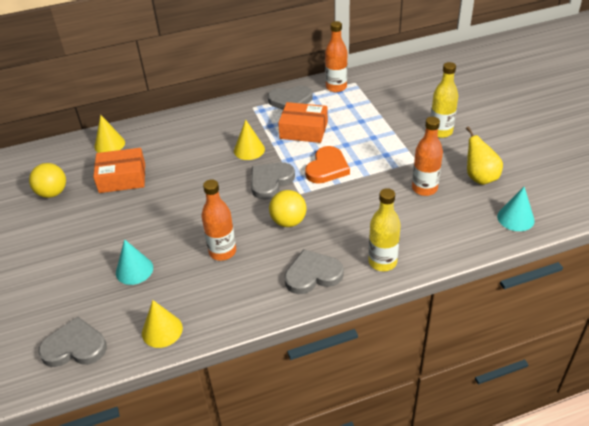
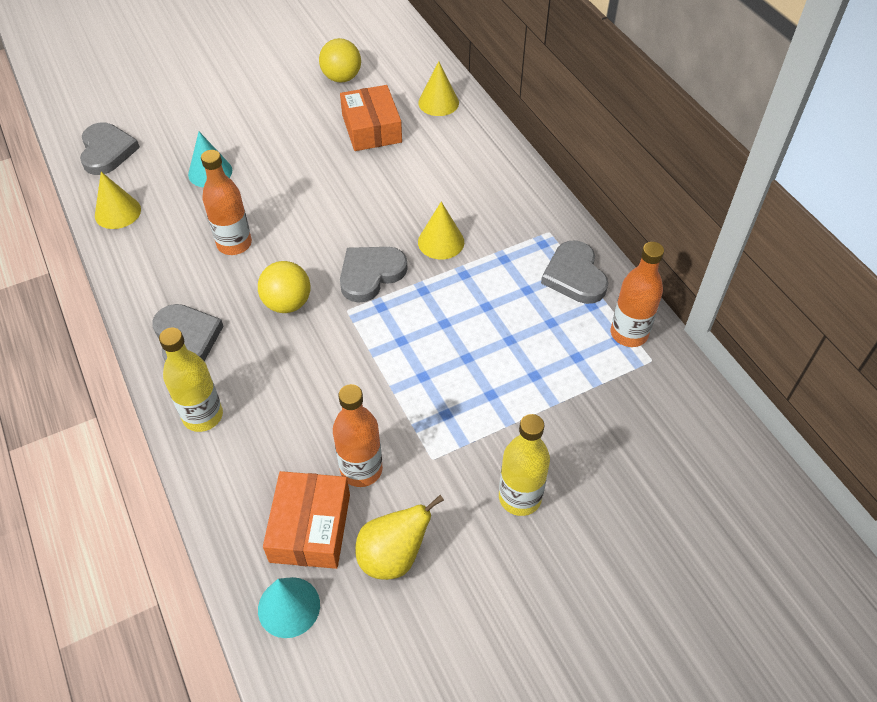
camera: 80 degrees right, 10 degrees up
grey heart [251,162,295,199] -> grey heart turned 75 degrees counterclockwise [340,247,408,303]
orange box [278,102,328,143] -> orange box moved to [263,471,350,569]
orange heart [305,146,350,184] -> none

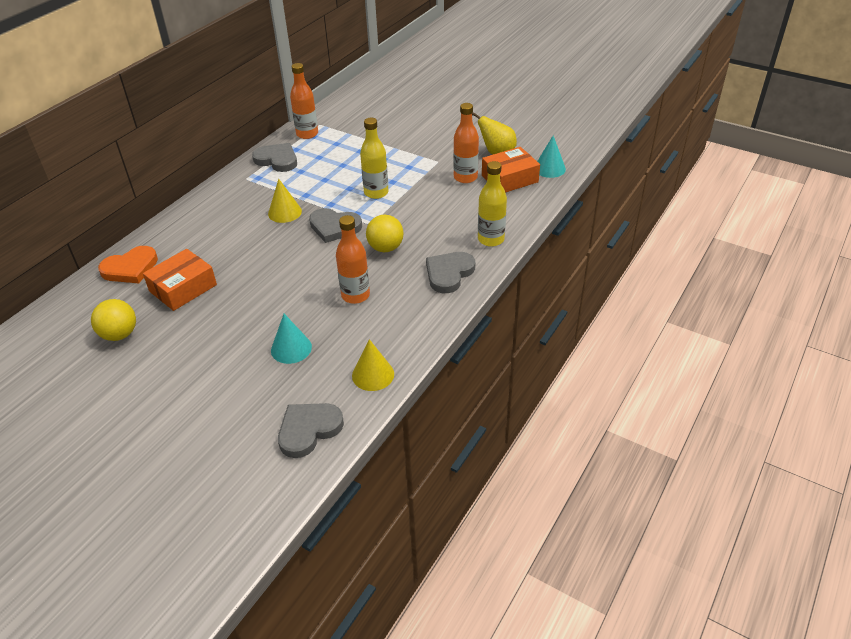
camera: 120 degrees left, 10 degrees down
yellow cone [418,61,459,116] -> orange heart [98,246,158,283]
yellow bottle [499,414,550,516] -> yellow bottle moved to [360,118,389,199]
grey heart [541,240,608,304] -> grey heart turned 105 degrees counterclockwise [252,143,297,172]

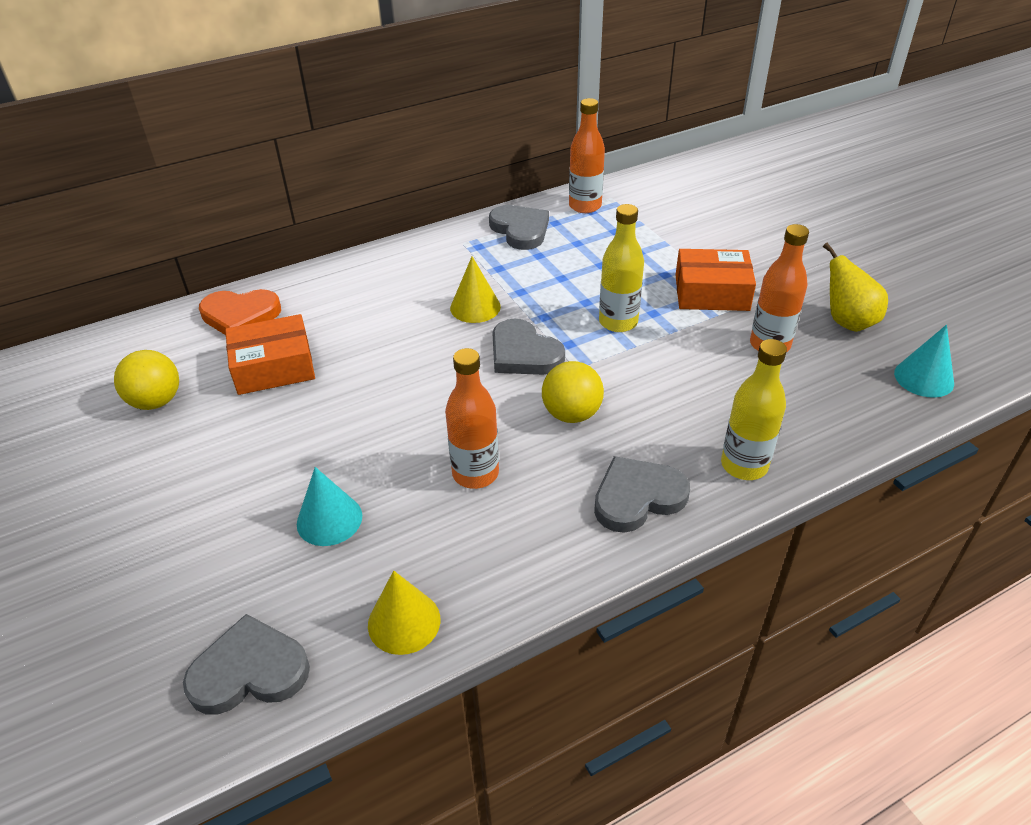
camera: 30 degrees right, 0 degrees up
orange box [482,147,540,193] -> orange box moved to [675,249,756,311]

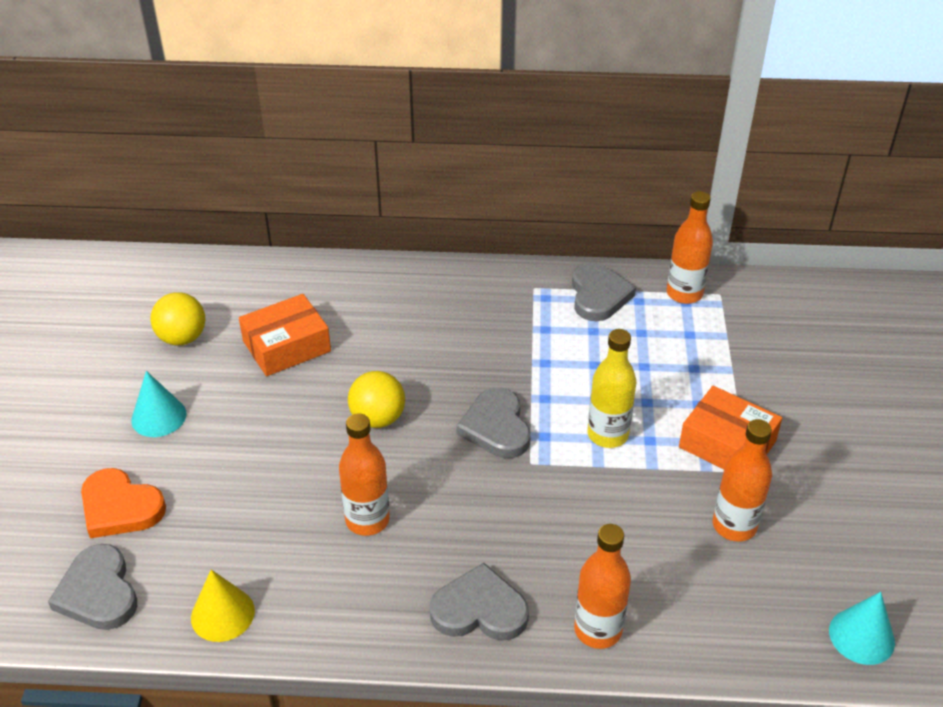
camera: 30 degrees right, 0 degrees up
grey heart [183,614,310,714] -> grey heart turned 135 degrees counterclockwise [48,544,137,630]
orange heart [199,289,281,335] -> orange heart moved to [81,468,166,538]
orange box [225,314,315,395] -> orange box turned 45 degrees counterclockwise [239,294,331,376]
turquoise cone [297,467,362,546] -> turquoise cone moved to [131,371,186,437]
yellow cone [450,256,501,323] -> none
yellow ball [542,361,604,423] -> yellow ball moved to [348,371,405,428]
yellow bottle [721,339,787,480] -> orange bottle [574,524,631,649]
yellow pear [823,243,888,332] -> none

